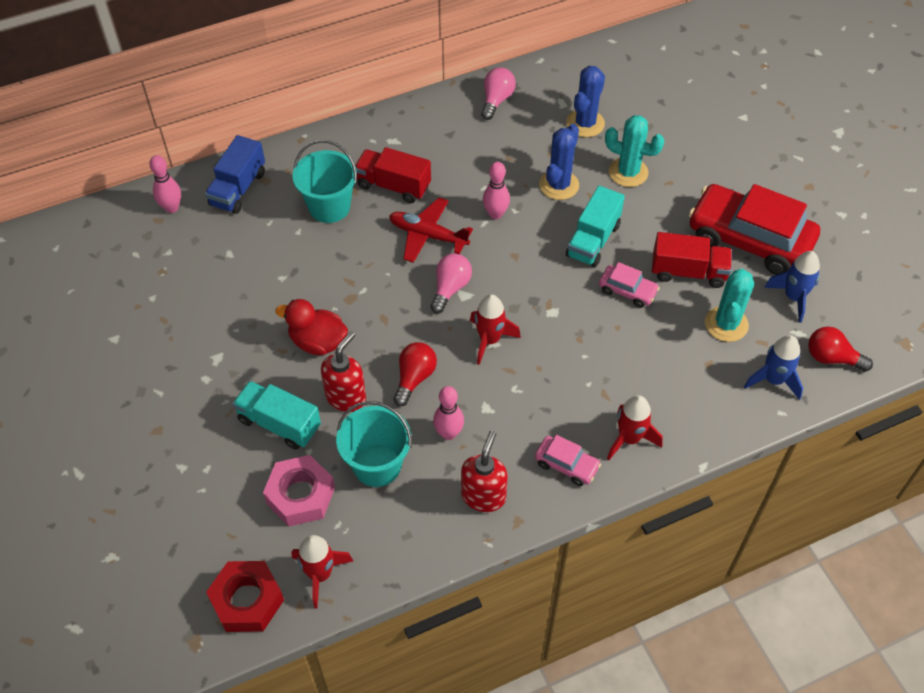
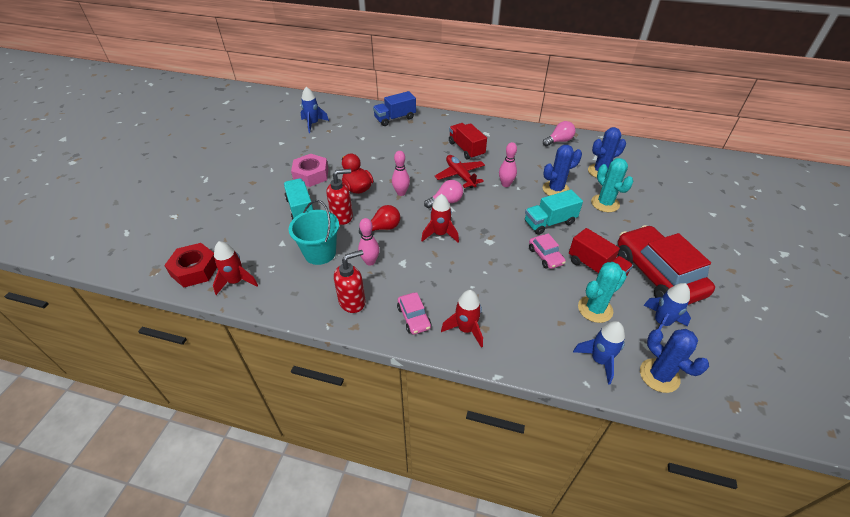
camera: 40 degrees right, 10 degrees down
pink bowling pin [149,155,181,213] -> pink bowling pin moved to [392,151,410,196]
pink nut [263,455,335,526] -> pink nut moved to [291,154,328,187]
turquoise bucket [292,140,357,223] -> none
red light bulb [808,327,873,372] -> blue cactus [640,329,709,393]
none -> blue rocket [301,87,329,133]

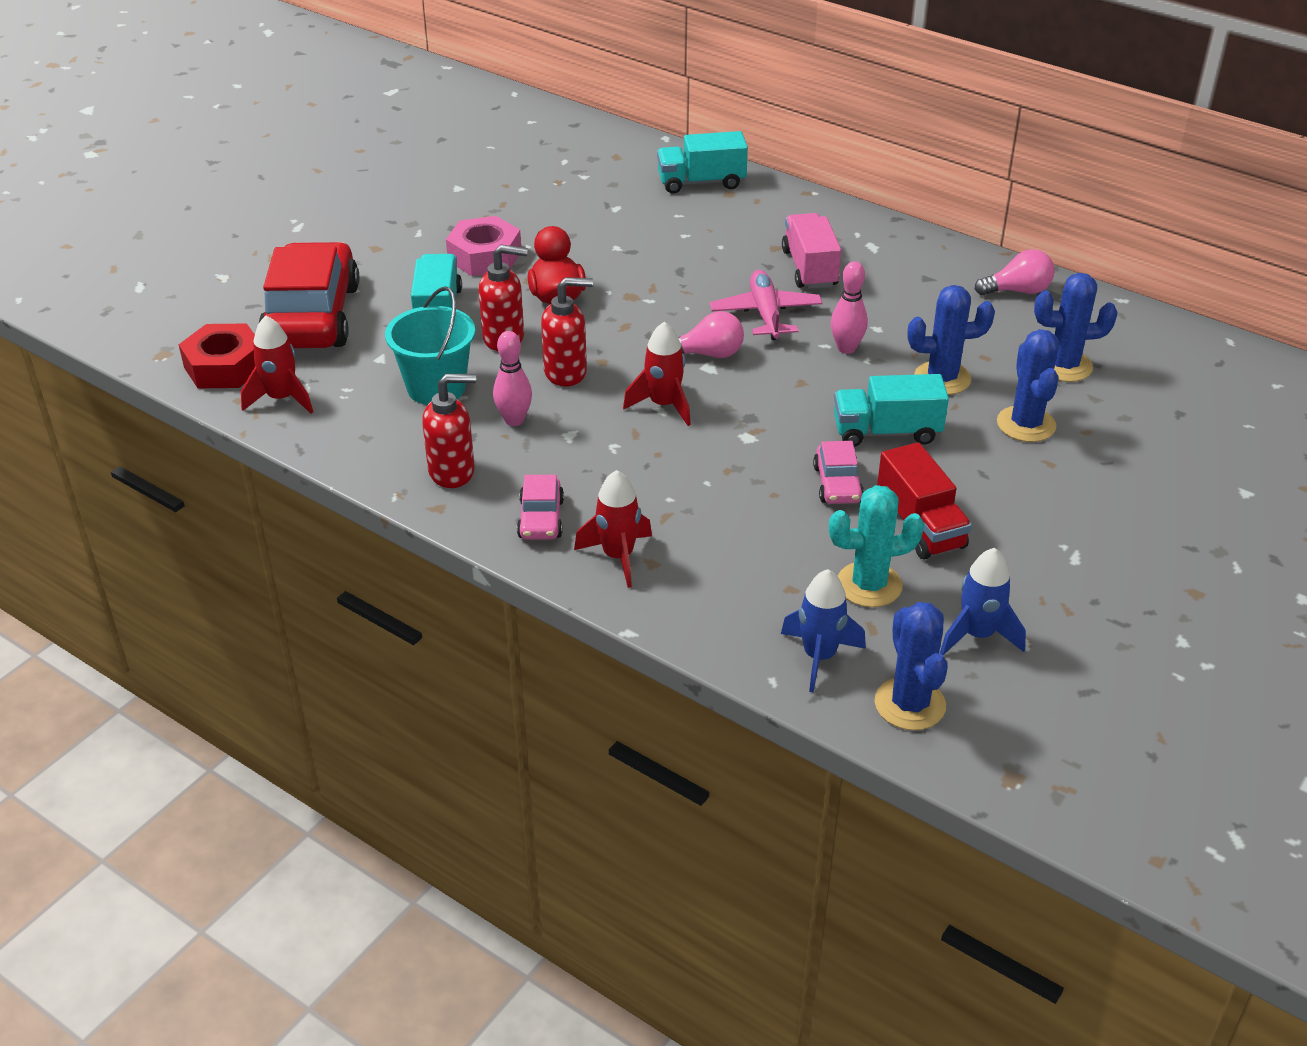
camera: 20 degrees right, 5 degrees down
blue rocket [301,87,329,133] -> none
red light bulb [359,205,400,235] -> red soap dispenser [541,277,593,387]
blue truck [373,91,416,126] -> turquoise truck [657,131,748,194]
pink bowling pin [392,151,410,196] -> none
red plane [435,155,485,188] -> pink plane [710,270,822,340]
red truck [449,123,487,160] -> pink truck [782,213,841,289]
turquoise cactus [591,158,633,212] -> blue cactus [997,329,1059,442]
red car [617,225,715,305] -> red car moved to [258,242,359,348]

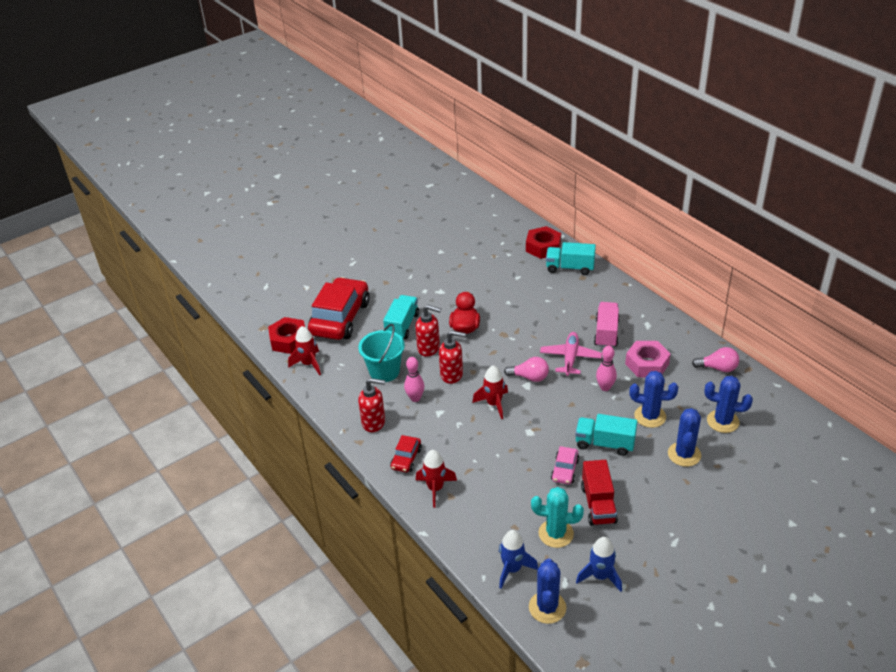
camera: 20 degrees right, 0 degrees up
pink nut [446,216,521,276] -> pink nut moved to [625,341,671,377]
pink car [517,475,564,540] -> red car [390,435,422,473]
none -> red nut [526,226,561,259]

